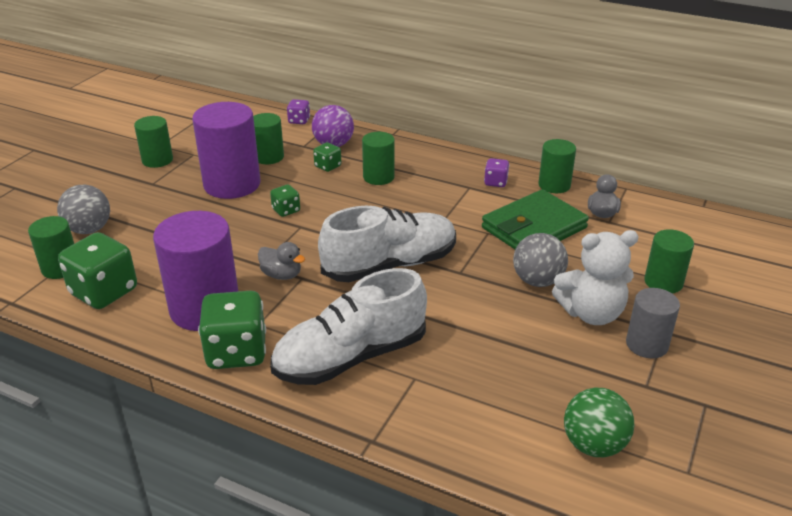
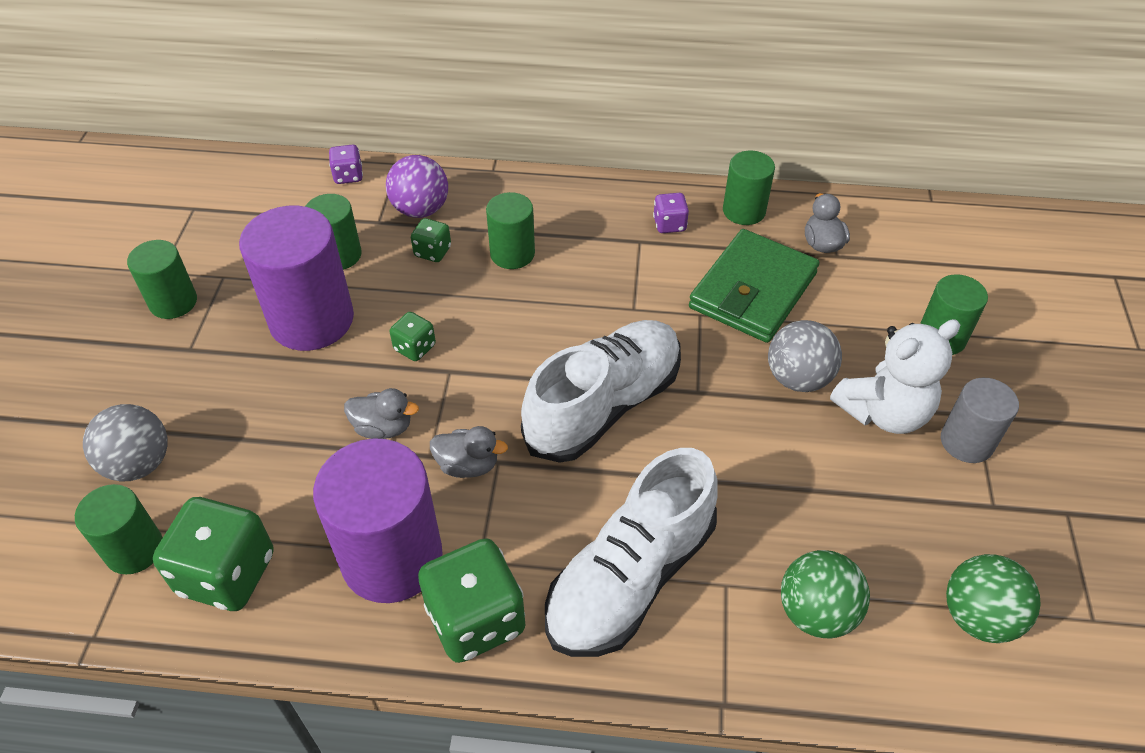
camera: 20 degrees left, 15 degrees up
none -> grey duck [344,388,419,439]
none -> green ball [781,550,870,639]

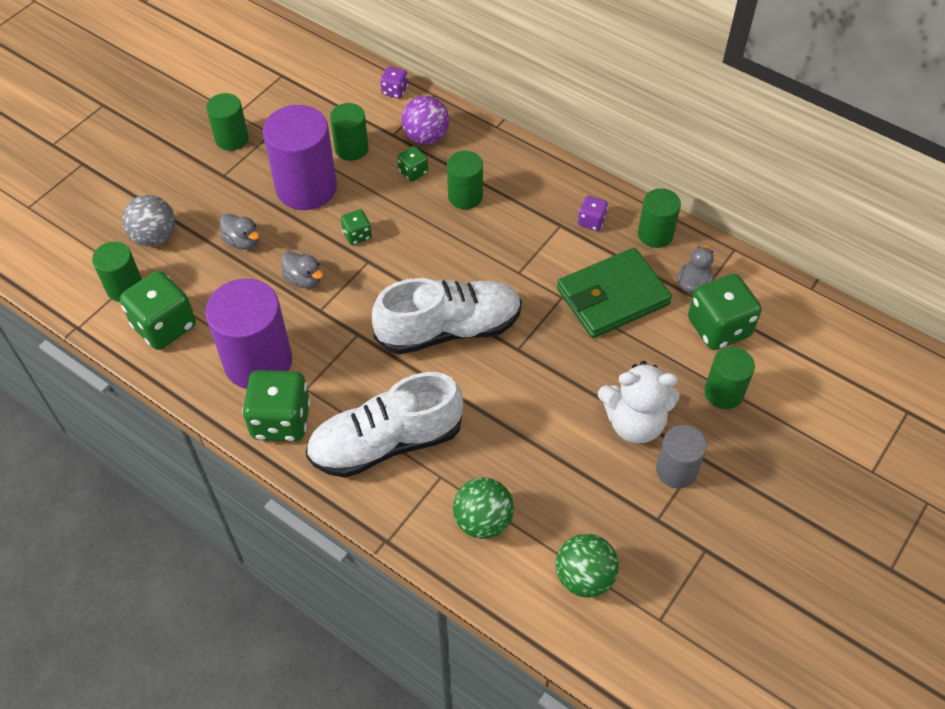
camera: 30 degrees right, 5 degrees up
grey duck [430,426,508,478] -> grey duck moved to [220,213,260,250]
grey ball [768,320,842,392] -> none
none -> green dice [688,274,762,350]

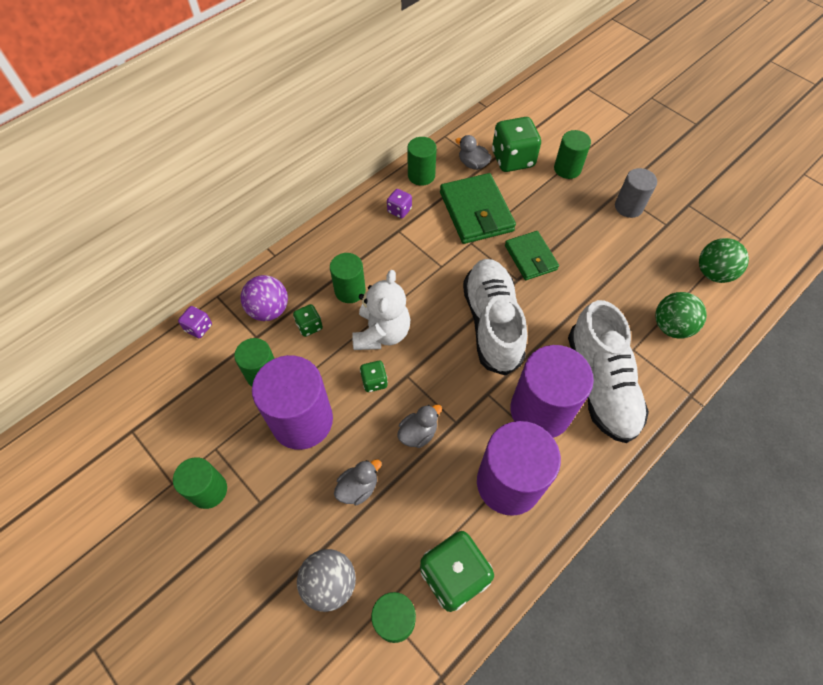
camera: 80 degrees left, 5 degrees up
green dice [242,370,311,442] -> none
white teddy bear [598,361,680,444] -> white teddy bear moved to [352,270,410,350]
none -> green wallet [505,231,559,280]
none -> purple cylinder [510,345,594,438]

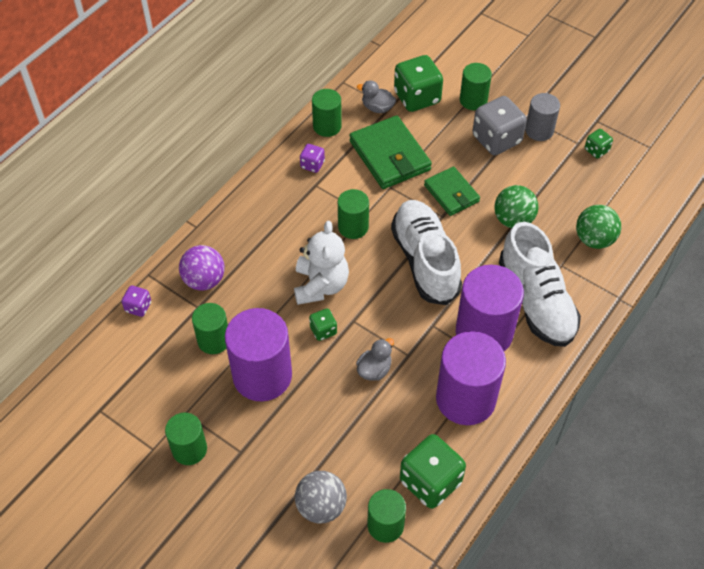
camera: 10 degrees left, 5 degrees down
green dice [293,304,323,337] -> green dice moved to [585,129,613,159]
green cylinder [330,253,366,303] -> green cylinder moved to [338,189,369,239]
grey duck [334,460,381,505] -> none
green ball [699,238,749,283] -> green ball moved to [494,185,539,228]
none -> grey dice [472,96,527,155]

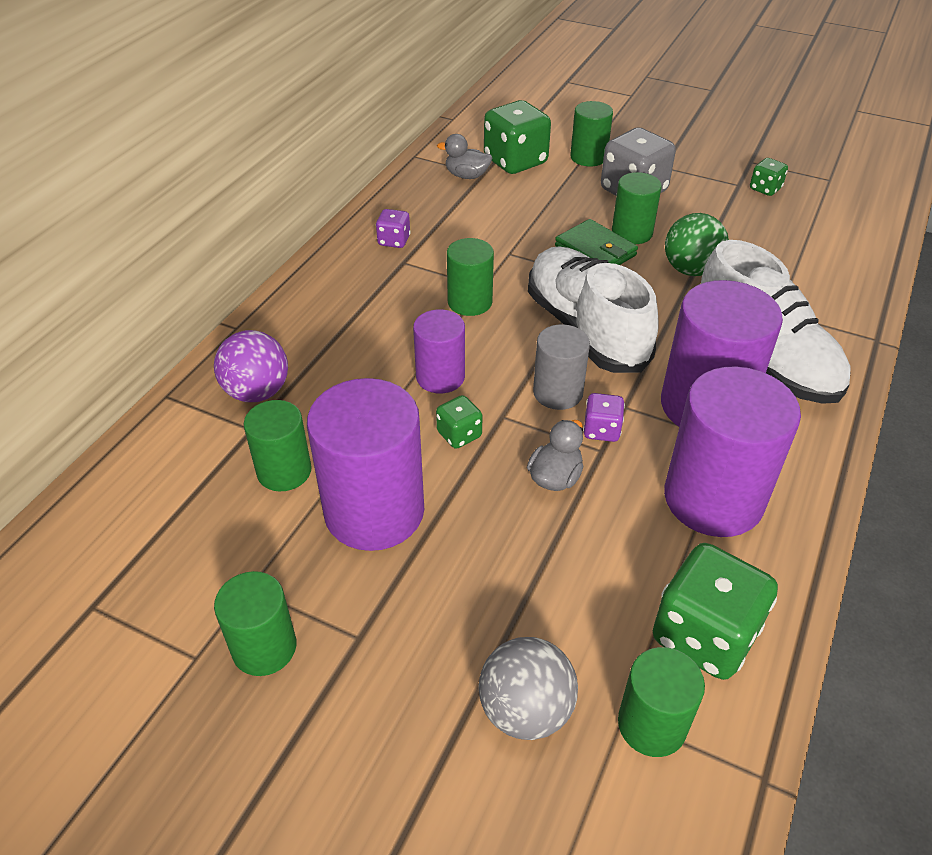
camera: 10 degrees left, 10 degrees down
purple dice [121,285,151,317] -> purple dice moved to [583,393,625,442]
white teddy bear [294,221,349,305] -> purple cylinder [413,309,465,393]
green cylinder [312,89,342,137] -> green cylinder moved to [612,172,662,244]
green wallet [350,115,432,189] -> none
grey cylinder [525,93,560,141] -> grey cylinder moved to [533,324,590,410]
green ball [576,205,621,249] -> none

